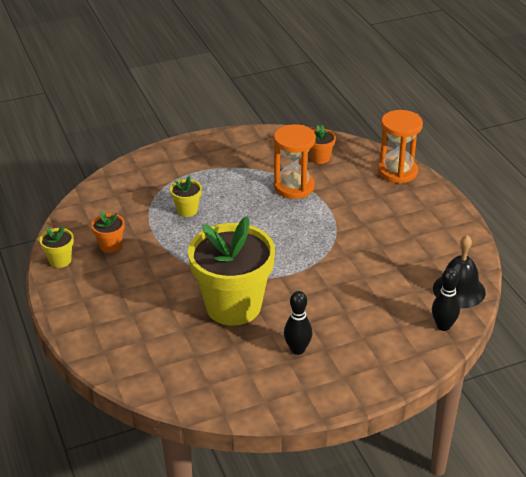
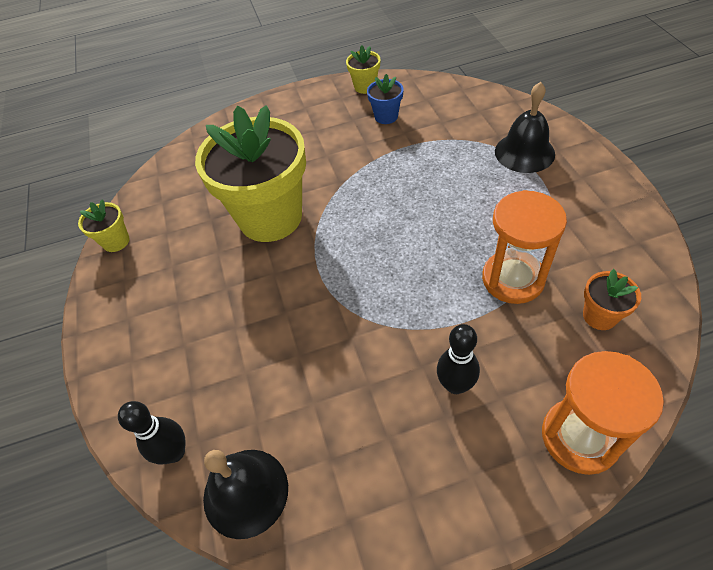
camera: 100 degrees right, 15 degrees up
orange flower pot [91,211,124,253] -> blue flower pot [367,74,404,124]
yellow flower pot [170,176,202,217] -> yellow flower pot moved to [78,199,130,252]
black bowling pin [284,291,312,355] -> black bowling pin moved to [437,324,480,394]
none -> black bell [495,82,555,173]

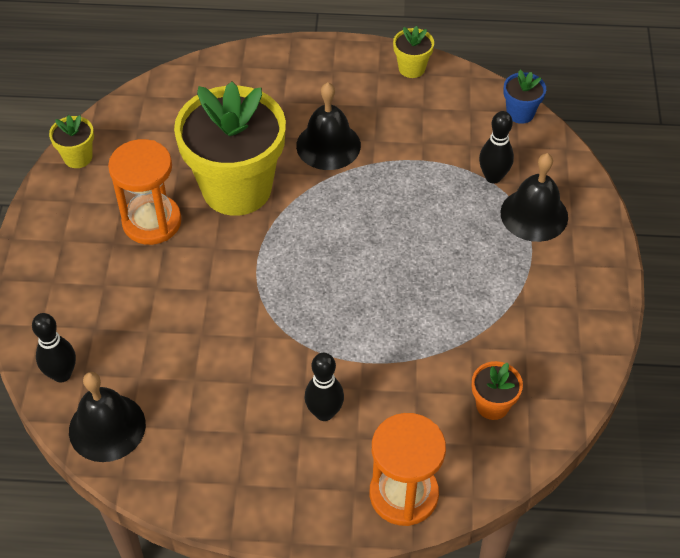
camera: 15 degrees right, 0 degrees up
blue flower pot [367,74,404,124] -> blue flower pot moved to [503,70,546,124]
orange hourglass [482,190,567,304] -> orange hourglass moved to [108,139,182,245]
none -> black bell [296,82,361,170]
none -> black bowling pin [479,111,514,183]

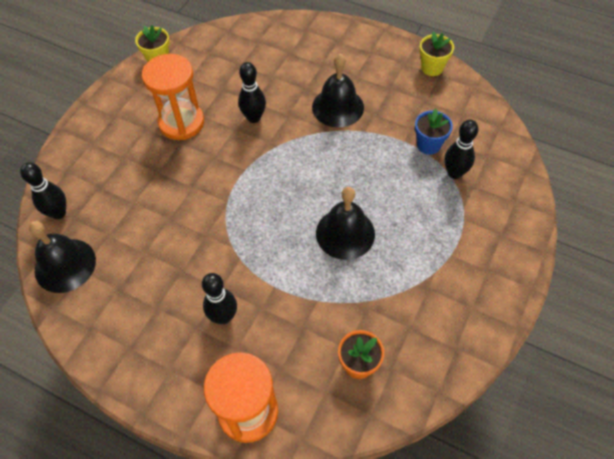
camera: 25 degrees right, 5 degrees up
yellow flower pot [174,82,286,216] -> black bowling pin [238,62,266,123]
black bell [500,153,568,242] -> black bell moved to [316,187,375,260]
blue flower pot [503,70,546,124] -> blue flower pot moved to [415,109,453,155]

